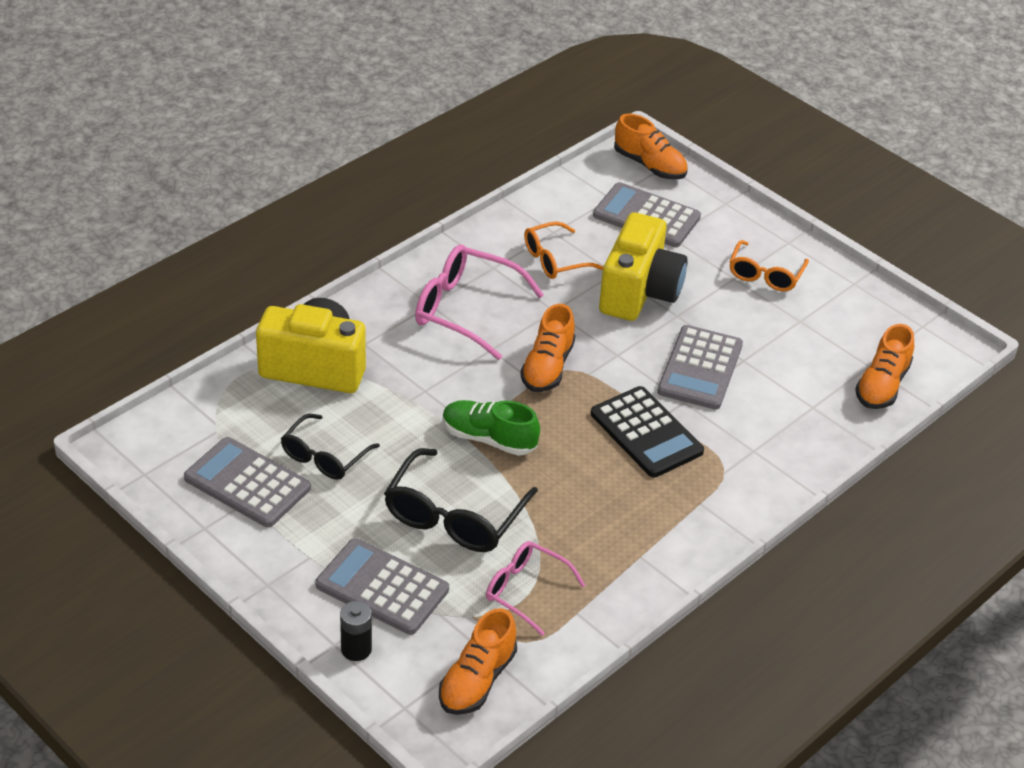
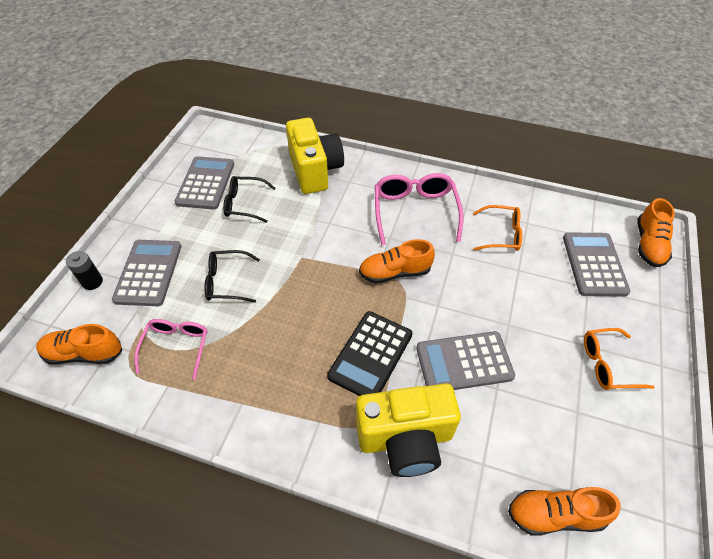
camera: 65 degrees right, 10 degrees up
black glasses [384,448,538,552] -> black glasses [204,250,260,303], size x0.64
green shoe [443,400,540,456] -> none
orange glasses [524,221,603,279] -> orange glasses turned 150 degrees clockwise [473,205,522,251]
yellow camera [599,212,687,321] -> yellow camera moved to [356,383,461,477]

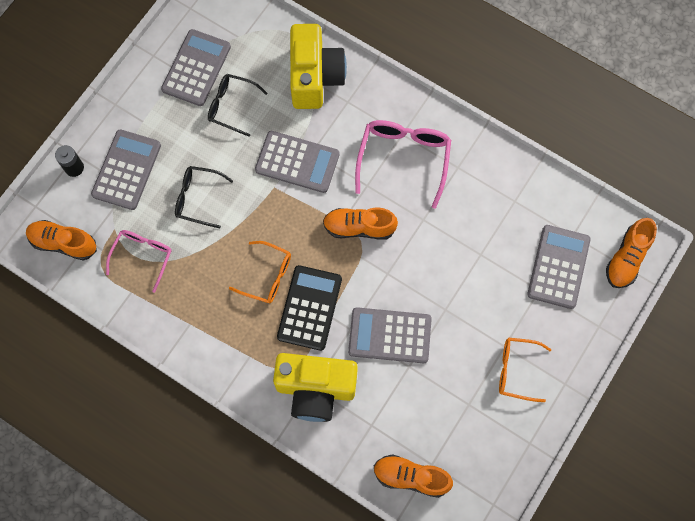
camera: 15 degrees right, 20 degrees up
black calculator [327,311,412,396] -> black calculator turned 150 degrees clockwise [277,265,342,351]
orange glasses [473,205,522,251] -> orange glasses moved to [229,241,291,303]
none -> grey calculator [255,131,340,193]

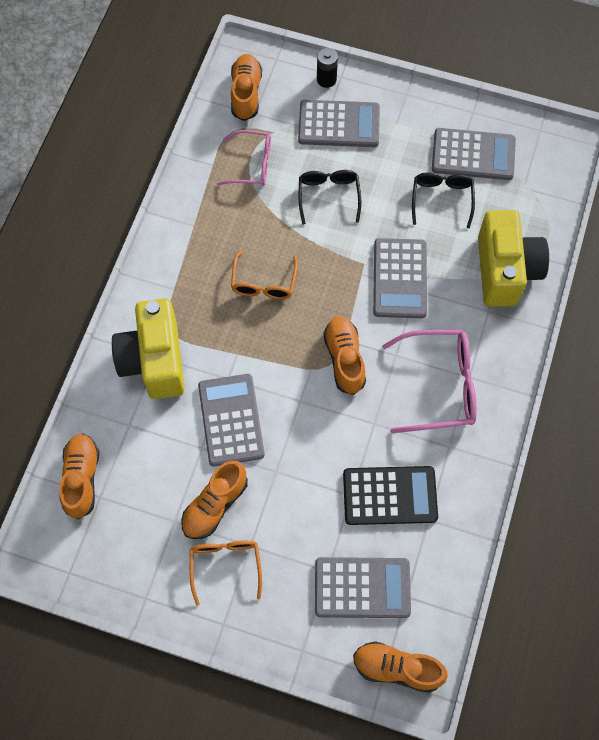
camera: 75 degrees right, 5 degrees down
black calculator [277,265,342,351] -> black calculator moved to [343,466,438,525]
yellow camera [290,24,347,109] -> yellow camera turned 75 degrees counterclockwise [478,210,549,307]
none -> orange shoe [181,461,248,539]

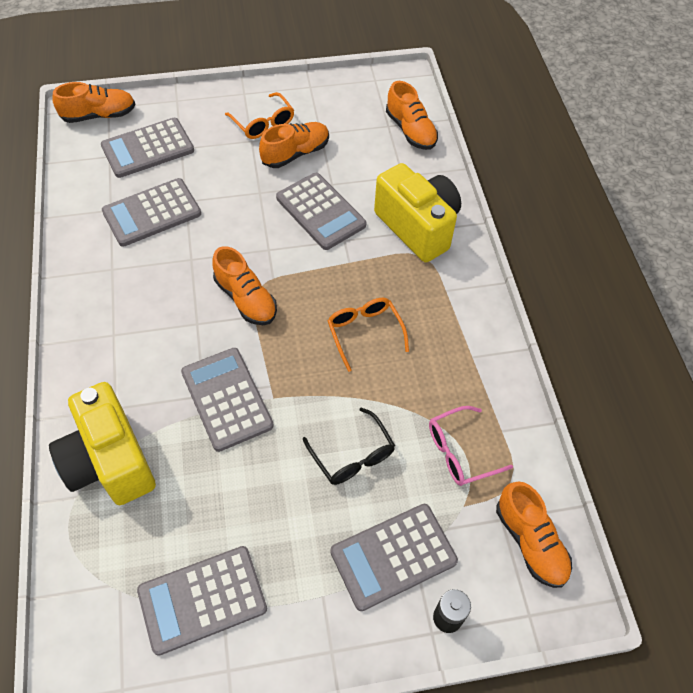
camera: 150 degrees right, 10 degrees down
orange shoe [181,461,248,539] -> orange shoe turned 45 degrees clockwise [259,122,329,168]
black calculator [343,466,438,525] -> grey calculator [102,178,201,247]
pink glasses [382,329,477,433] -> none
black glasses [412,172,475,229] -> none

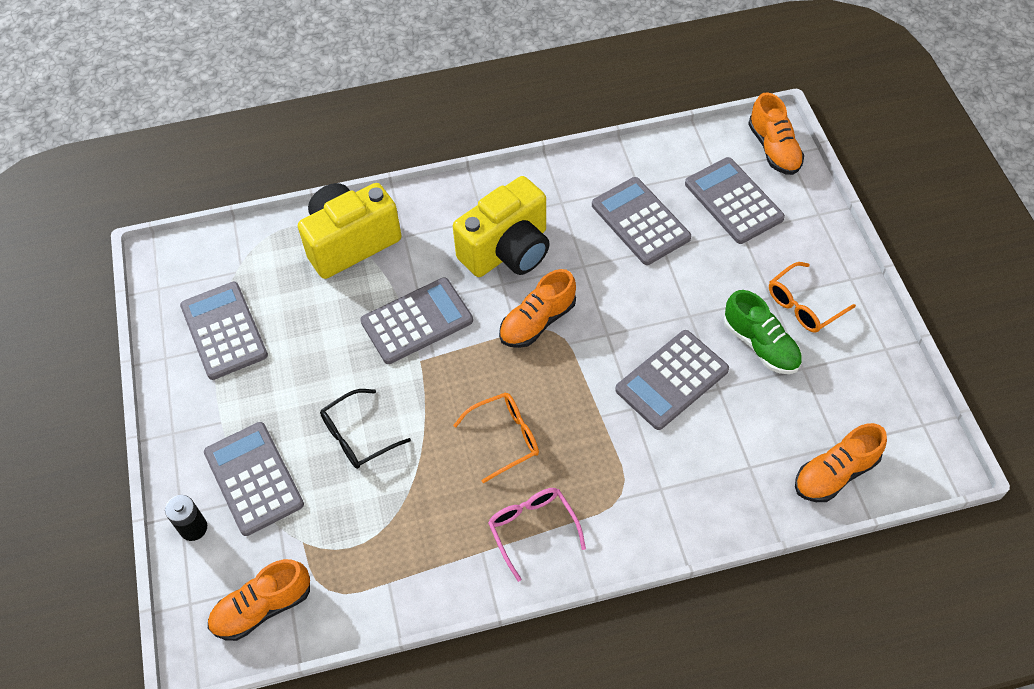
camera: 90 degrees right, 0 degrees up
orange shoe [259,122,329,168] -> green shoe [723,290,802,374]
yellow camera [374,163,461,262] -> yellow camera moved to [453,176,550,277]
pink glasses [429,406,513,486] -> pink glasses moved to [488,488,586,582]

